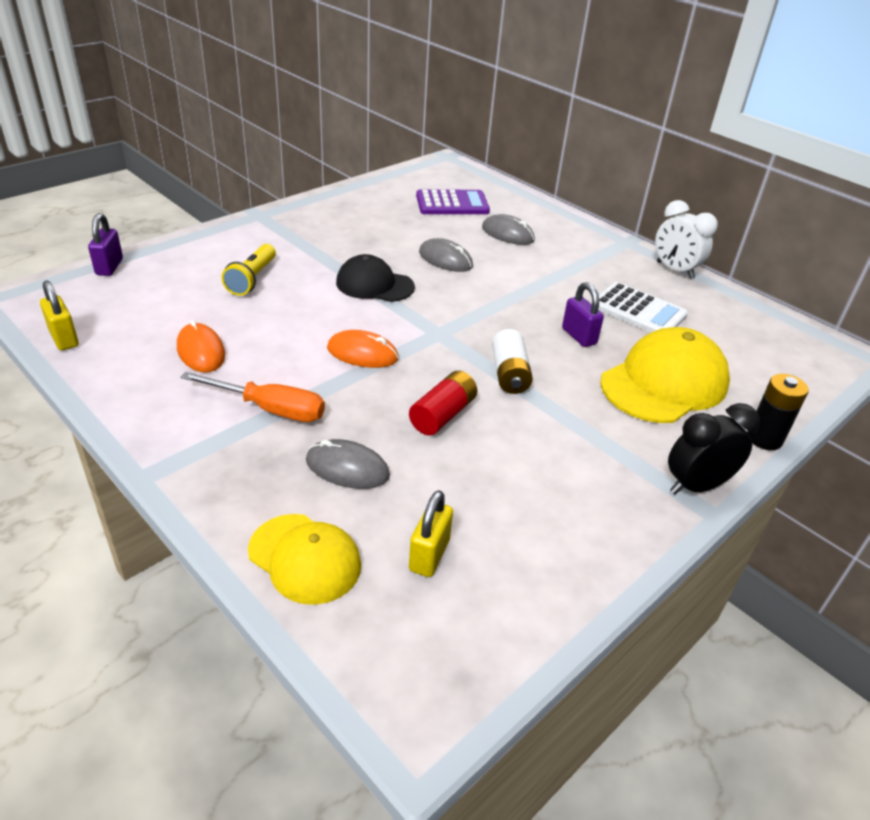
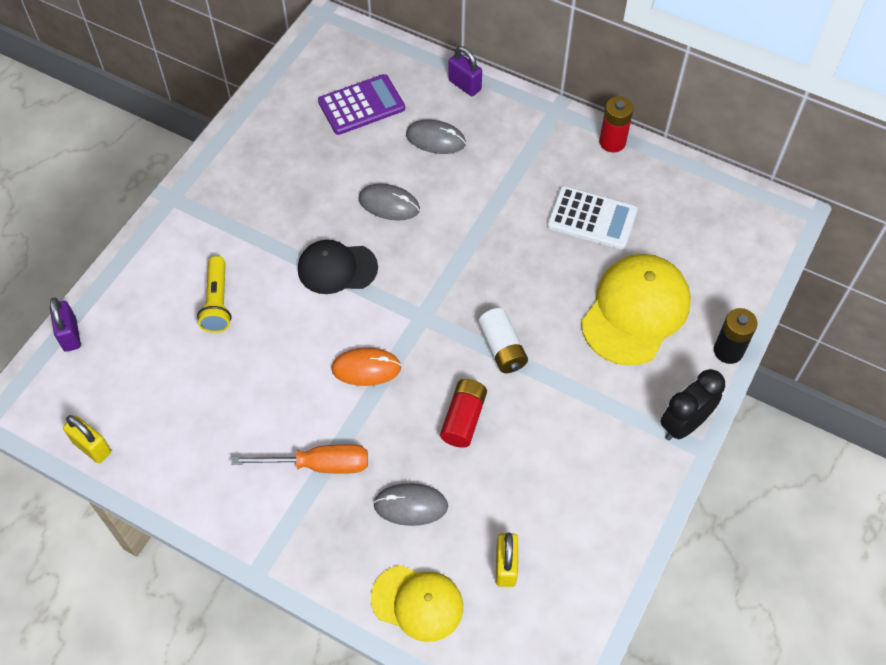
camera: 15 degrees left, 20 degrees up
orange mouse [177,320,225,373] -> none
purple padlock [562,282,604,347] -> purple padlock moved to [448,46,482,96]
white clock [655,200,718,279] -> red battery [599,96,634,152]

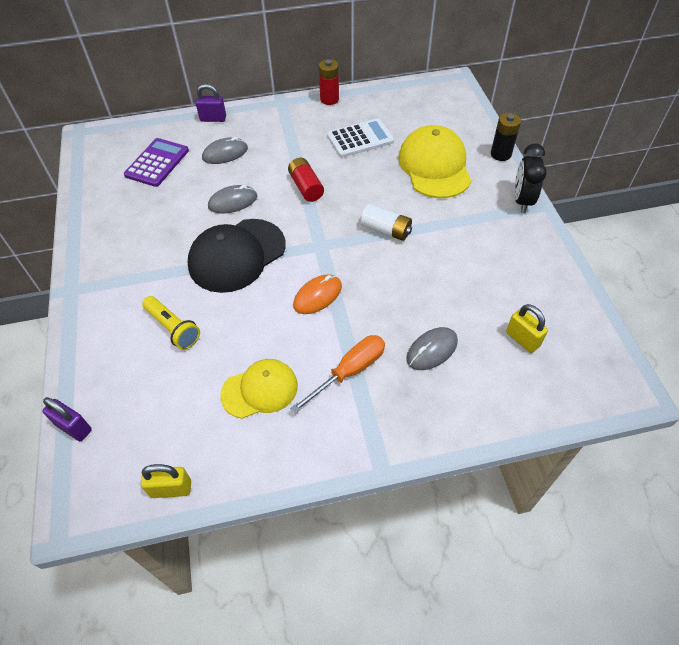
camera: 40 degrees left, 5 degrees down
black cap [298,240,378,294] -> black cap [188,219,286,293], size x1.56
yellow cap [371,565,463,642] -> yellow cap moved to [220,359,298,419]
red battery [440,379,487,448] -> red battery moved to [288,158,324,202]

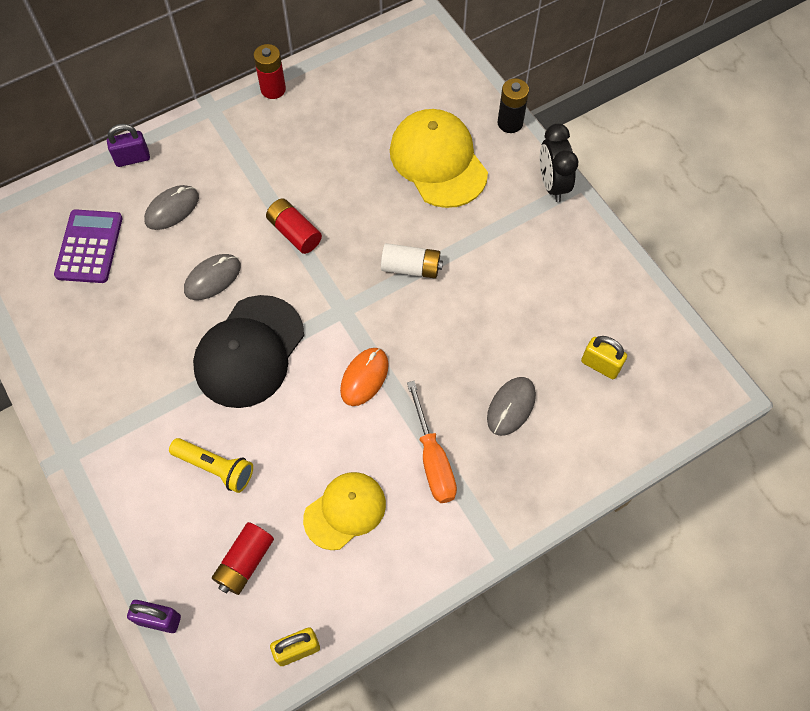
camera: 20 degrees left, 10 degrees up
orange screwdriver [290,335,385,414] -> orange screwdriver turned 135 degrees clockwise [407,381,457,503]
white calculator [327,118,394,158] -> none
none -> red battery [212,522,274,595]

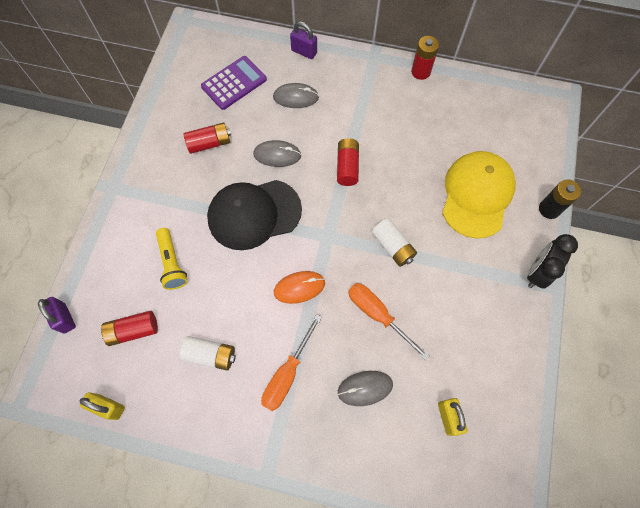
camera: 45 degrees right, 5 degrees up
yellow cap [303,472,386,550] -> white battery [180,336,236,370]
none -> red battery [183,122,231,154]
none -> orange screwdriver [348,283,430,360]

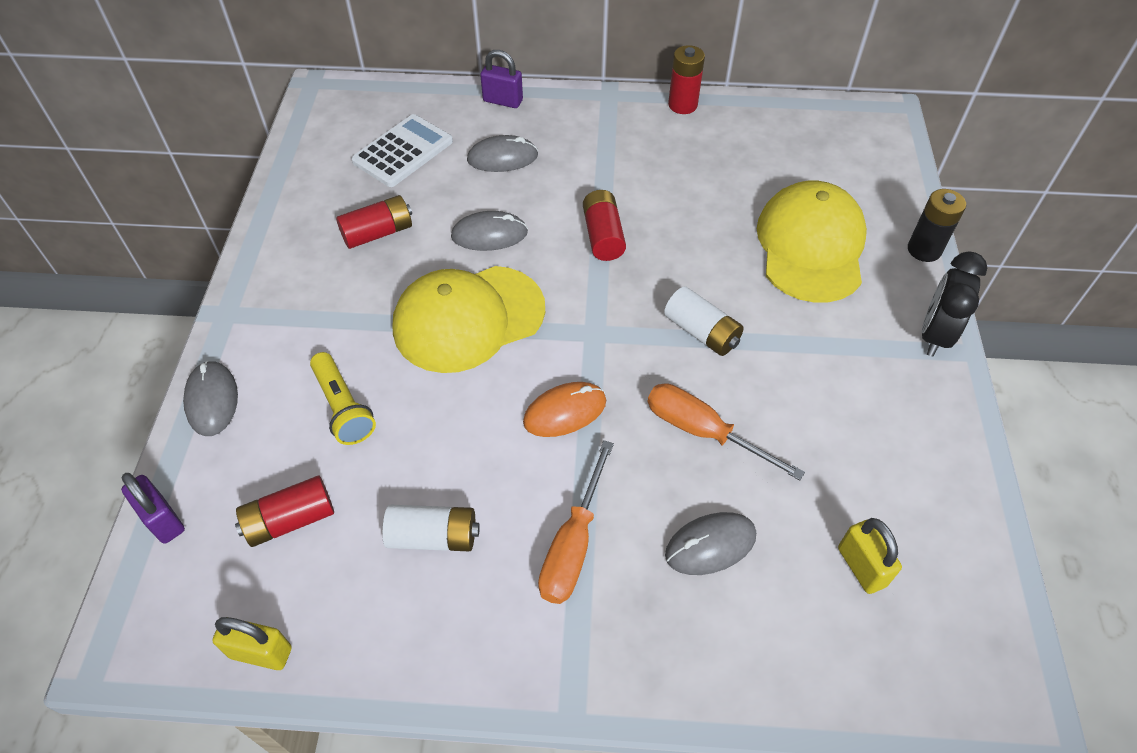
camera: 10 degrees left, 15 degrees down
purple calculator [201,56,267,110] -> white calculator [351,114,453,187]
black cap [207,180,302,250] -> yellow cap [392,266,545,373]
none -> grey mouse [183,361,238,436]

